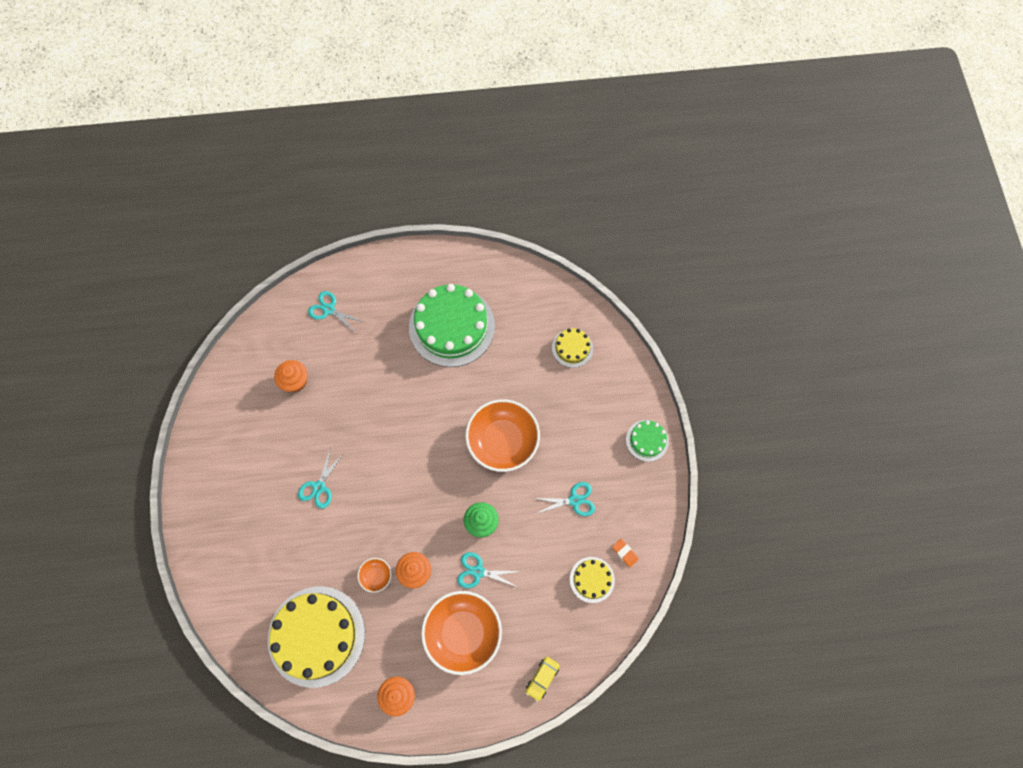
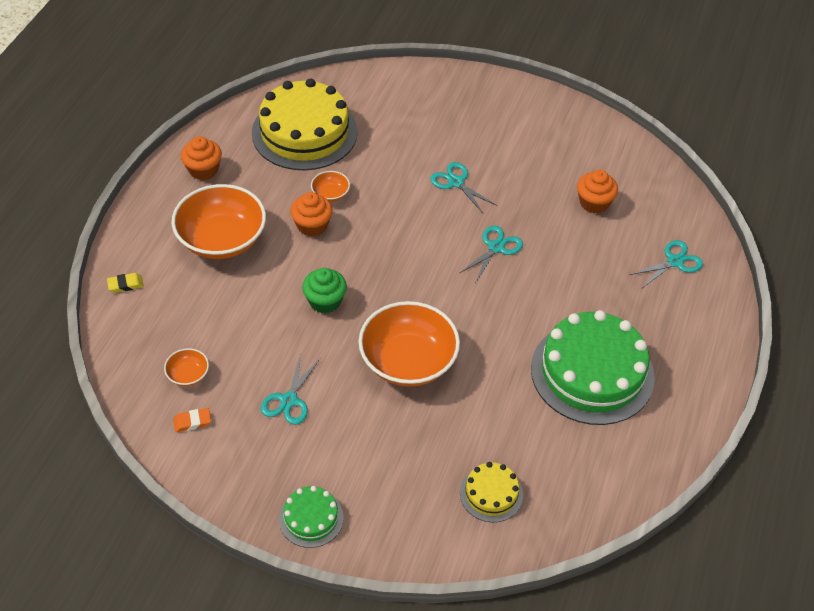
camera: 115 degrees right, 20 degrees down
turquoise scissors [457,552,520,589] -> turquoise scissors moved to [460,226,523,282]
yellow car [526,657,560,702] -> yellow eraser [107,273,144,293]
yellow cake [570,557,615,603] -> orange bowl [164,348,209,386]

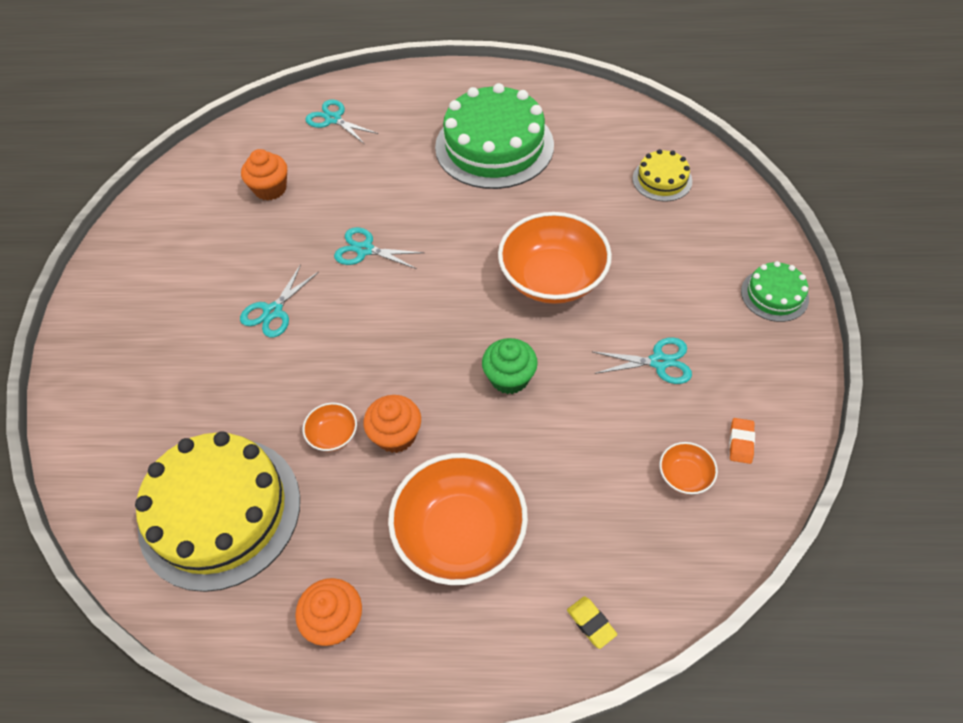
camera: 105 degrees left, 5 degrees up
orange eraser [173,408,211,432] -> orange eraser turned 45 degrees clockwise [729,418,755,464]

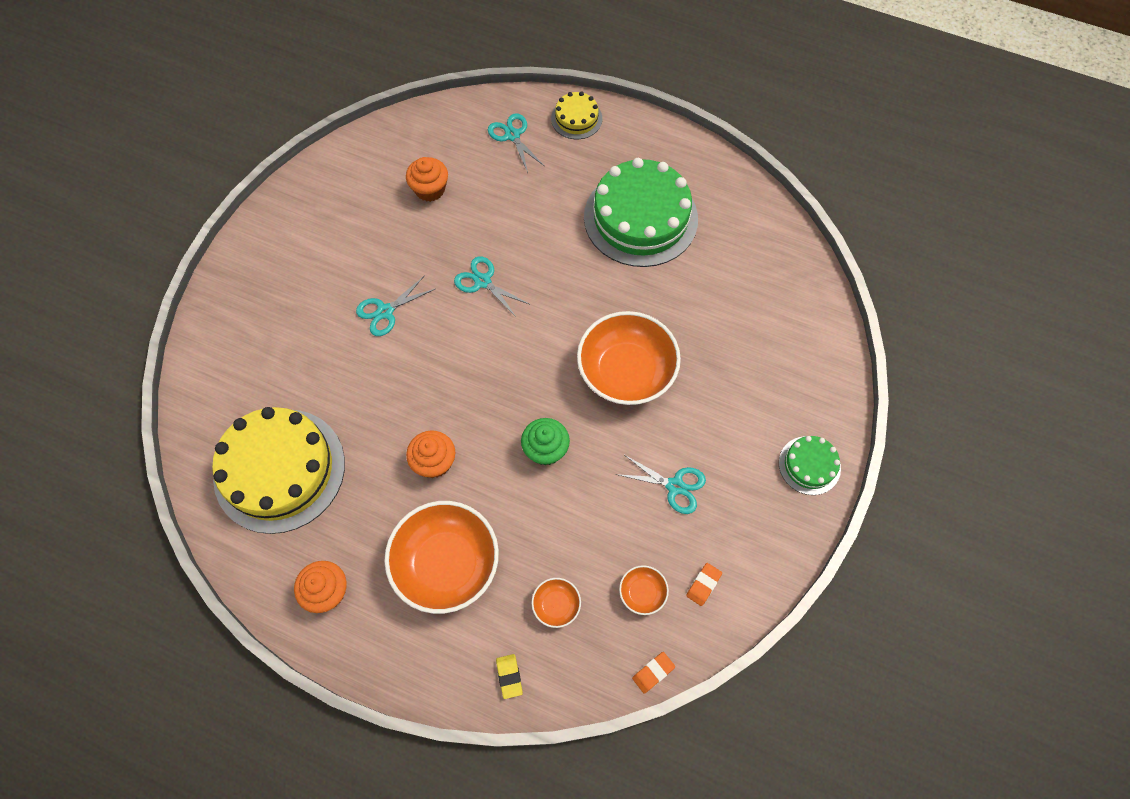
camera: 20 degrees right, 10 degrees up
orange bowl [303,403,357,451] -> orange bowl moved to [531,578,581,628]
yellow cake [633,149,692,202] -> yellow cake moved to [551,91,602,139]
none -> orange eraser [632,652,675,694]

